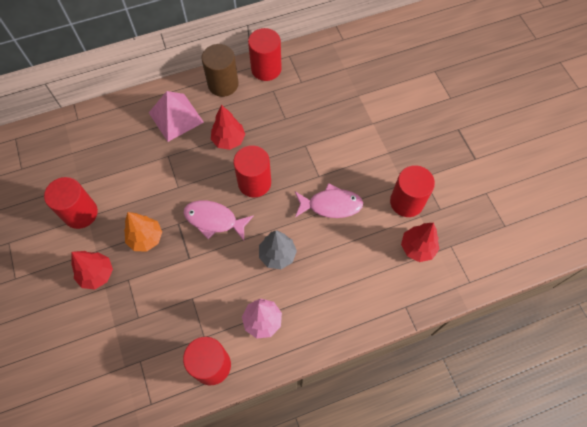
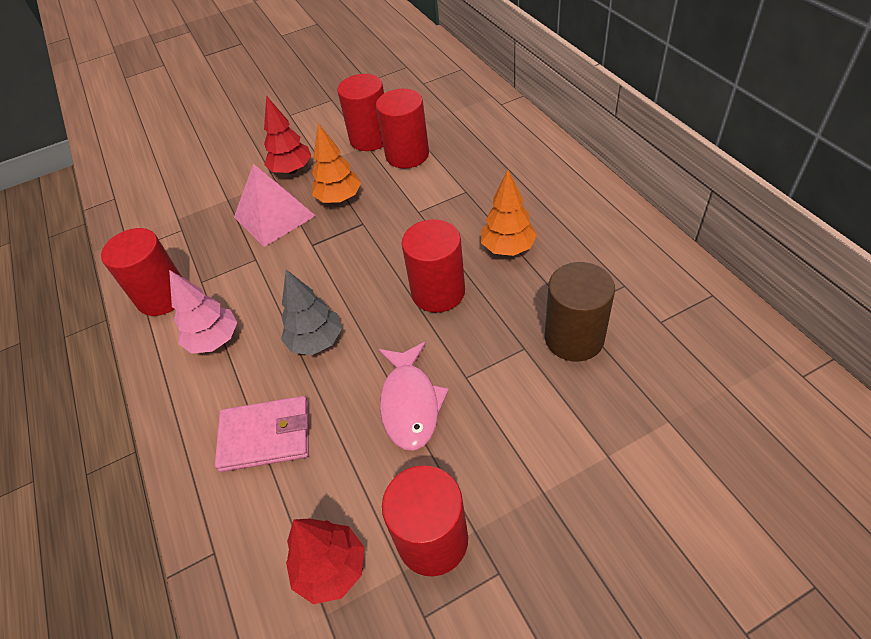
camera: 90 degrees right, 15 degrees down
pink pyramid [149,91,204,142] -> pink pyramid moved to [234,164,316,247]
pink fish [184,200,254,241] -> none
brown cylinder [201,44,239,97] -> brown cylinder moved to [545,262,615,362]
red tree [211,105,245,150] -> orange tree [481,170,537,256]
red cylinder [248,28,282,81] -> red cylinder moved to [376,89,429,169]
none -> pink wallet [215,396,309,472]

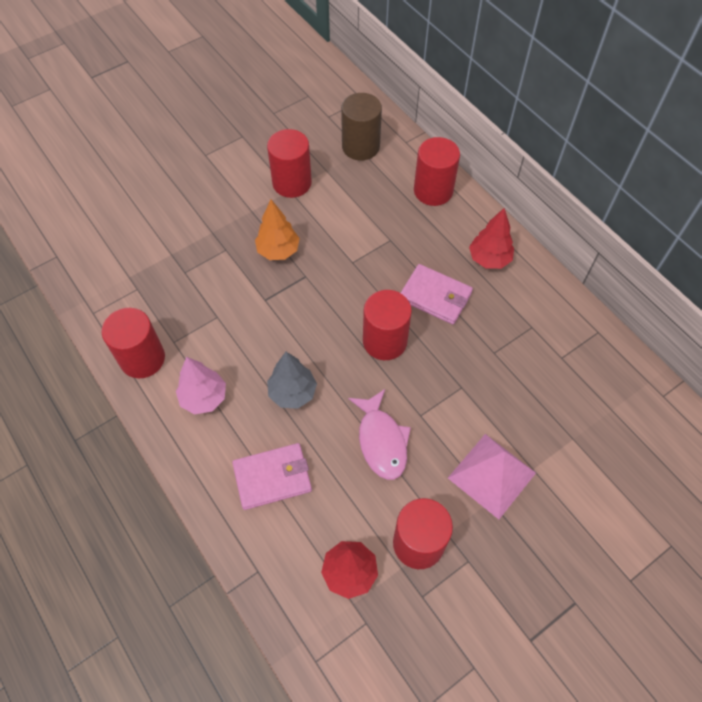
camera: 15 degrees left, 10 degrees up
pink pyramid [234,164,316,247] -> pink pyramid moved to [448,434,536,519]
red tree [264,96,311,174] -> red tree moved to [469,208,514,269]
red cylinder [376,89,429,169] -> red cylinder moved to [414,137,460,206]
orange tree [481,170,537,256] -> pink wallet [401,264,473,324]
brown cylinder [545,262,615,362] -> brown cylinder moved to [341,93,382,160]

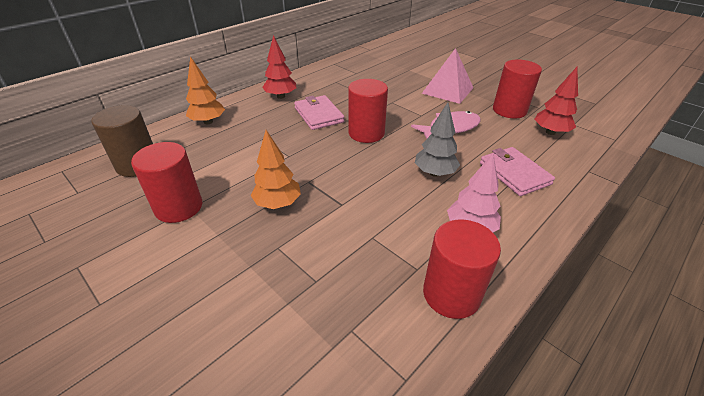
camera: 100 degrees left, 20 degrees down
pink wallet [401,264,473,324] -> pink wallet turned 45 degrees counterclockwise [294,95,344,130]
red cylinder [414,137,460,206] -> orange tree [186,56,225,124]

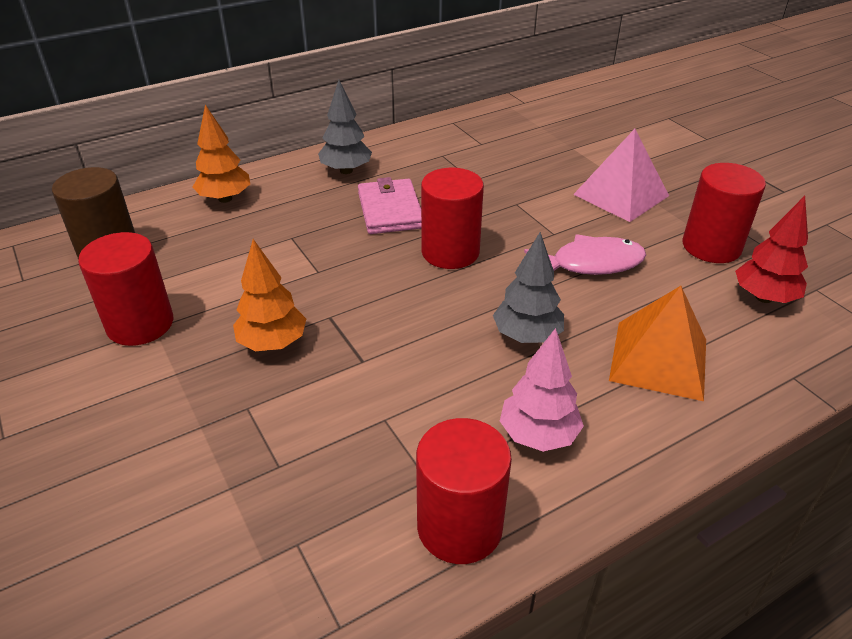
camera: 15 degrees right, 0 degrees up
red tree [262,35,296,99] -> grey tree [318,80,372,174]
pink wallet [480,147,555,196] -> orange pyramid [609,286,706,401]

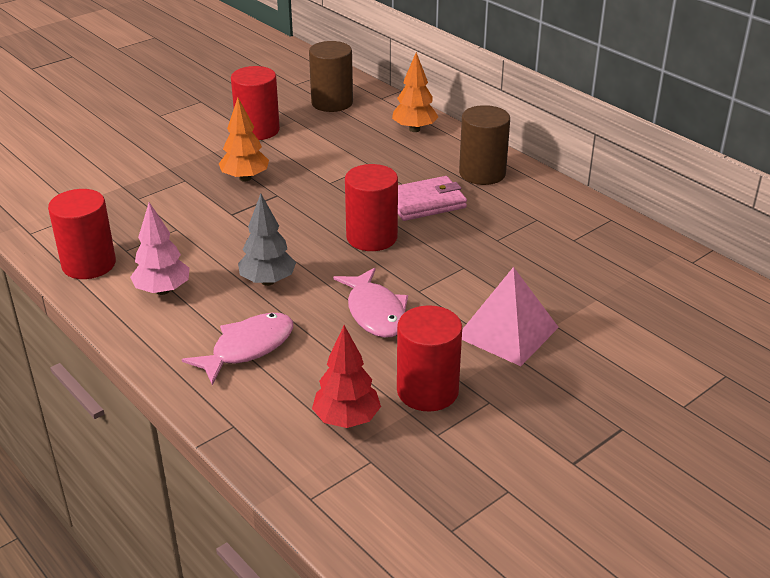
camera: 80 degrees right, 5 degrees down
grey tree [318,80,372,174] -> brown cylinder [459,105,510,185]
orange pyramid [609,286,706,401] -> pink fish [182,313,293,385]

